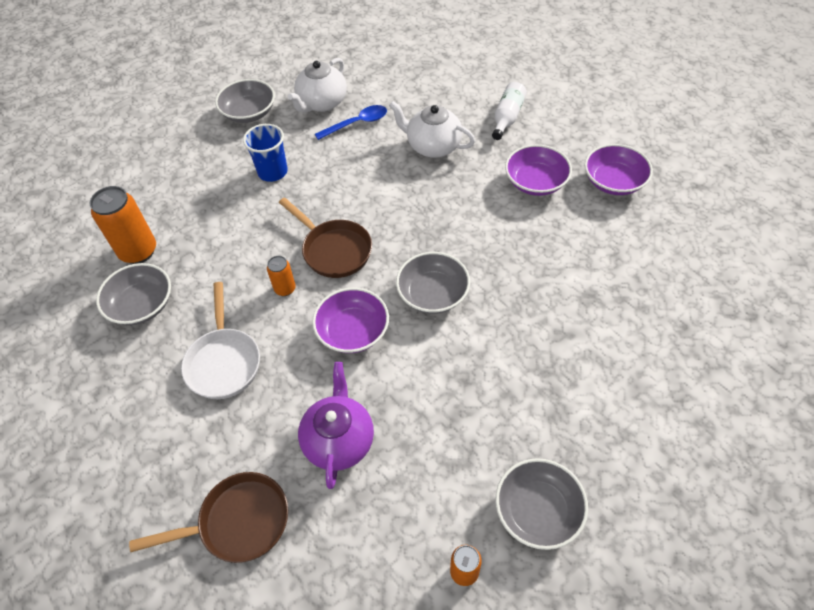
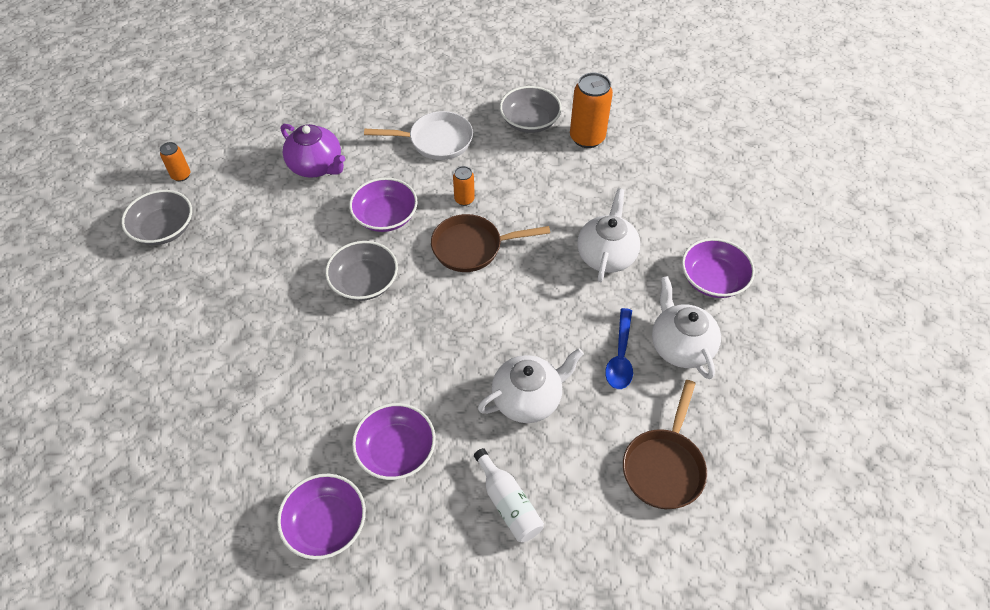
camera: 125 degrees right, 0 degrees up
brown pan [129,472,288,563] -> brown pan moved to [623,380,707,509]
white pan [181,282,260,399] -> white pan turned 150 degrees clockwise [364,111,473,160]
grey bowl [215,79,275,123] -> purple bowl [682,238,755,298]
blue cup [243,124,288,182] -> white teapot [577,188,640,282]

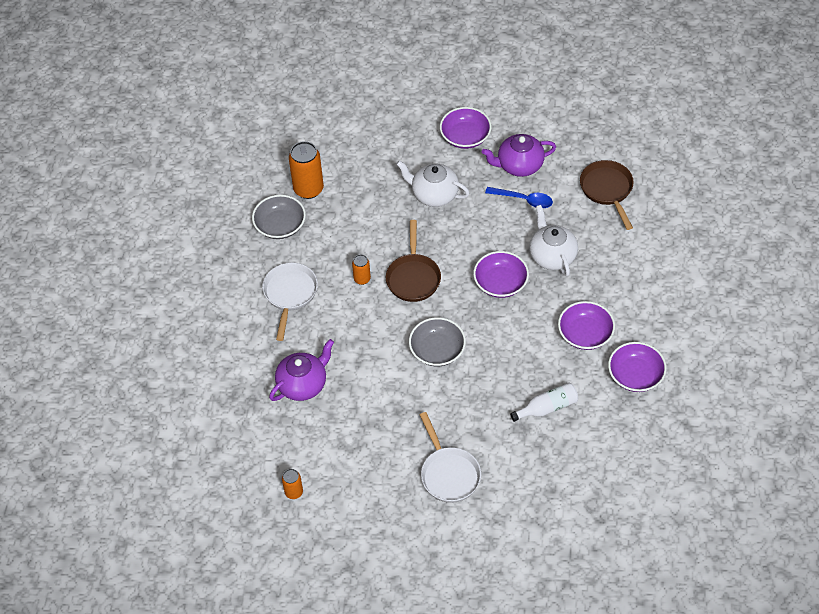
camera: 80 degrees left, 0 degrees up
grey bowl [121,190,192,245] -> none
purple bowl [349,178,418,232] -> purple bowl moved to [473,251,529,298]
white bottle [474,448,544,543] -> white bottle moved to [510,383,578,422]
brown pan [623,380,707,509] -> brown pan turned 135 degrees counterclockwise [580,160,634,230]
white teapot [652,276,721,379] -> purple teapot [482,134,556,177]
none -> white pan [420,412,481,503]

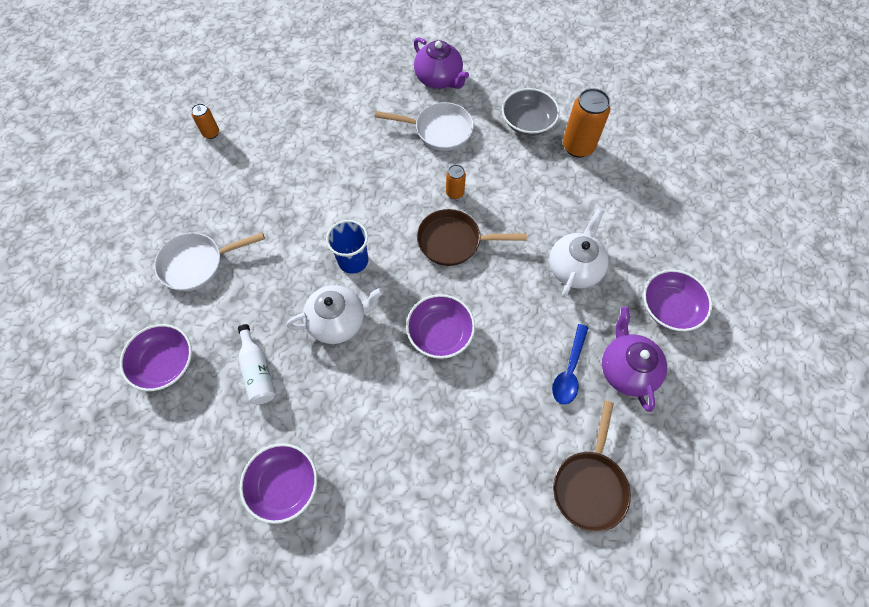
camera: 90 degrees right, 10 degrees up
purple teapot [269,339,334,401] -> purple teapot moved to [414,37,469,89]
grey bowl [409,317,466,366] -> blue cup [326,220,368,274]
white teapot [529,205,578,277] -> white teapot moved to [287,285,384,344]
purple bowl [558,301,615,350] -> purple bowl moved to [120,324,192,391]
brown pan [580,160,634,230] -> brown pan turned 120 degrees clockwise [553,400,631,532]

